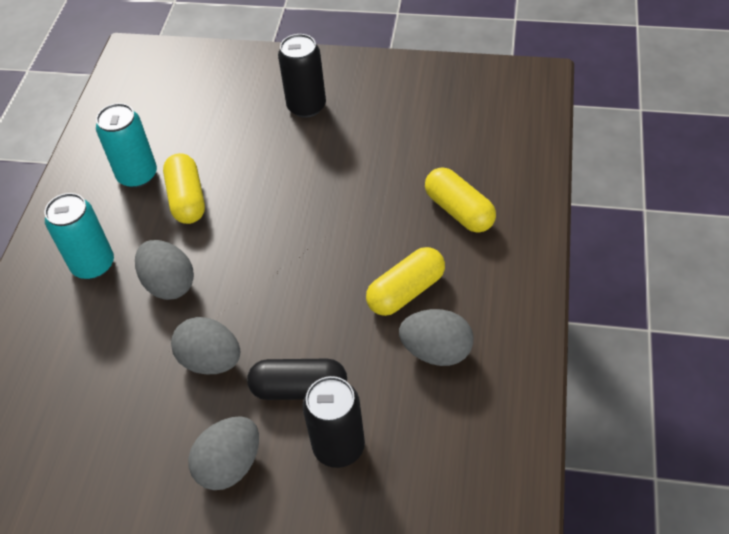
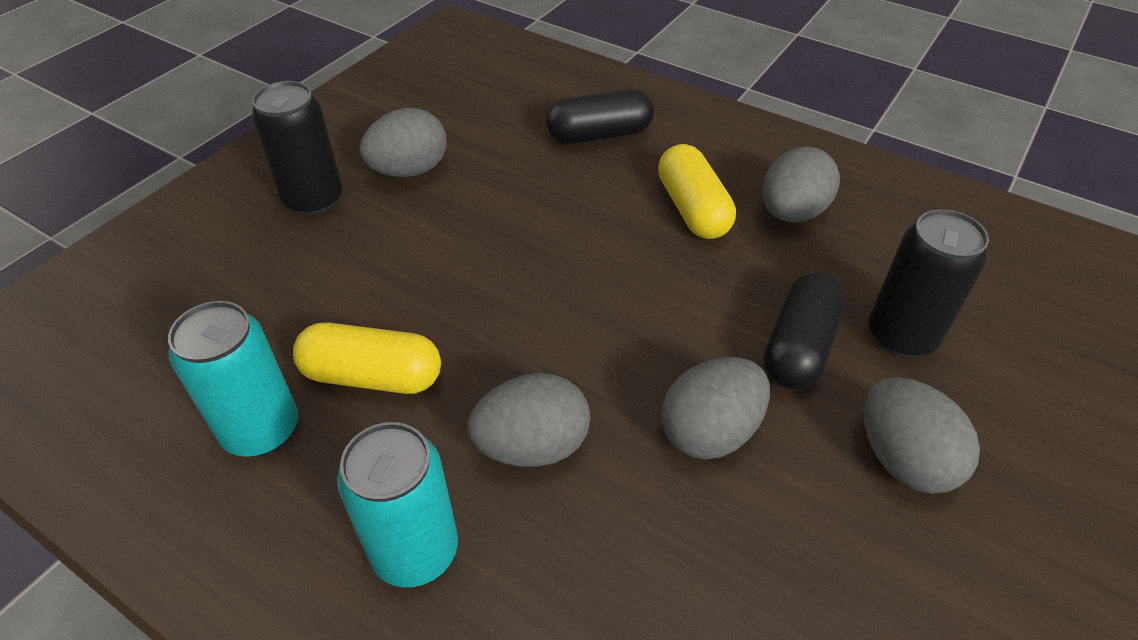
camera: 70 degrees left, 5 degrees down
yellow capsule [425,167,496,233] -> black capsule [546,89,654,144]
none -> grey egg [359,108,447,177]

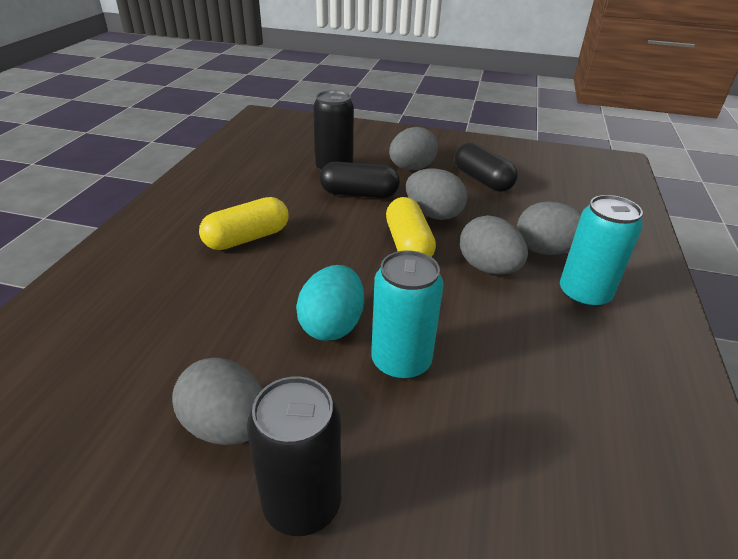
camera: 110 degrees left, 10 degrees down
turquoise can [168,301,298,457] -> turquoise can moved to [371,250,444,380]
yellow capsule [293,323,441,394] -> yellow capsule moved to [386,197,436,257]
black capsule [546,89,654,144] -> black capsule moved to [455,143,517,192]
grey egg [762,146,840,222] -> grey egg moved to [517,201,582,255]
none -> turquoise egg [296,265,364,341]

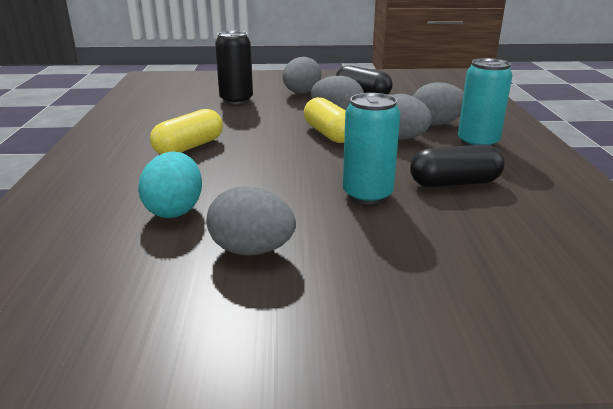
camera: 15 degrees left, 10 degrees down
black can [247,376,341,536] -> none
turquoise egg [296,265,364,341] -> turquoise egg moved to [138,151,202,218]
black capsule [320,162,400,198] -> black capsule moved to [410,145,504,187]

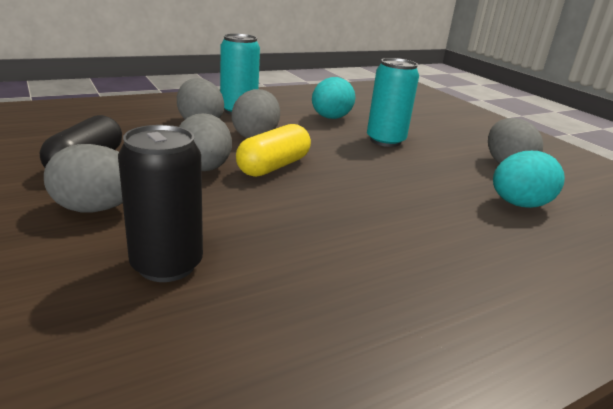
camera: 120 degrees left, 0 degrees up
yellow capsule [150,109,223,154] -> none
black capsule [410,145,504,187] -> turquoise egg [312,77,355,119]

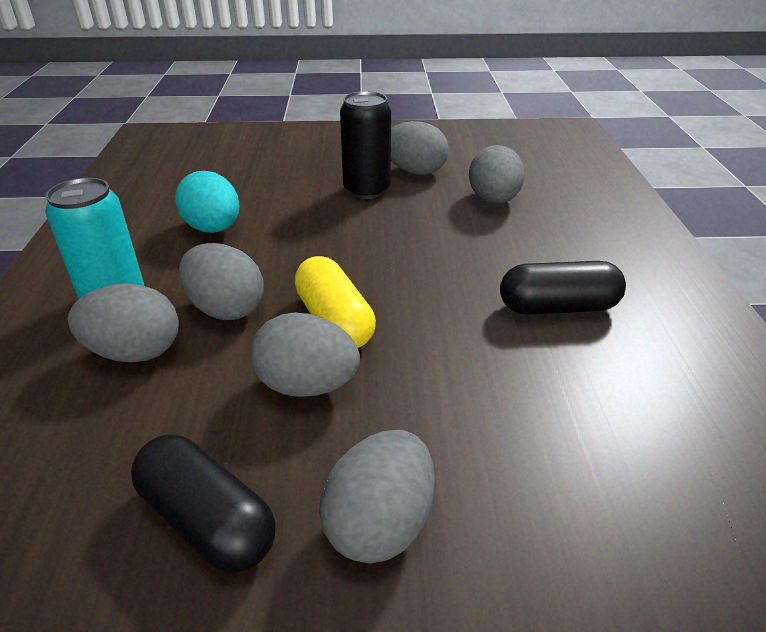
camera: 60 degrees left, 10 degrees up
black can [118,125,203,282] -> black can moved to [340,91,391,199]
turquoise can [367,58,419,147] -> none
turquoise egg [493,151,565,208] -> grey egg [469,145,525,204]
none -> black capsule [500,261,626,315]

